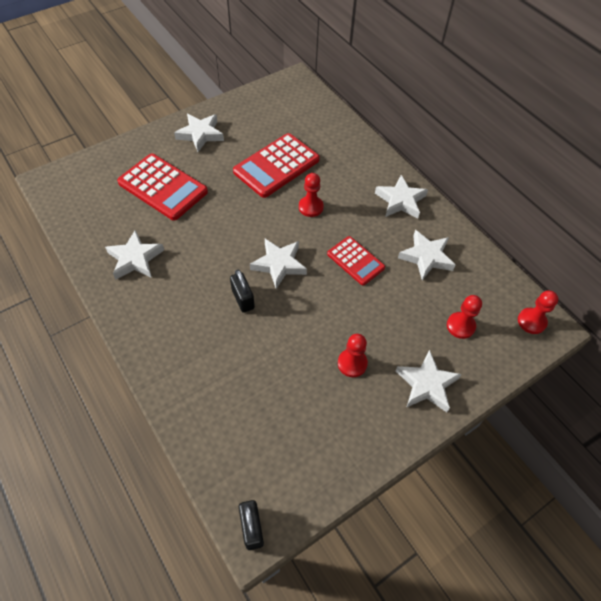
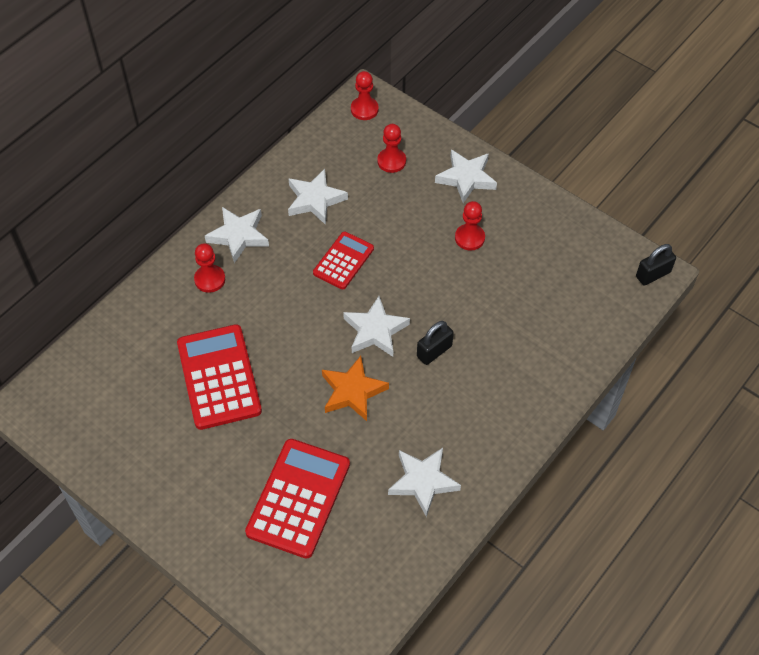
camera: 105 degrees left, 0 degrees up
white star [174,114,224,152] -> none
red calculator [233,133,320,198] -> red calculator turned 135 degrees counterclockwise [177,324,262,430]
red pawn [299,173,324,217] -> red pawn moved to [194,243,225,293]
none -> orange star [322,356,389,421]

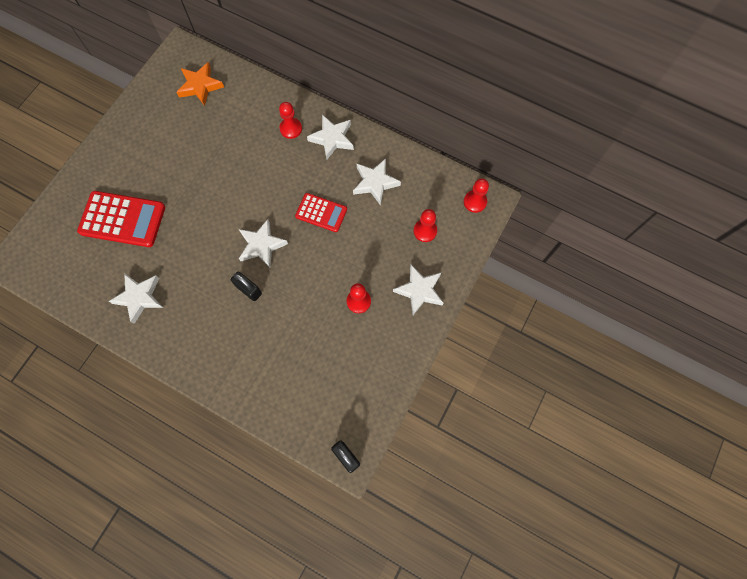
camera: 80 degrees right, 15 degrees up
red calculator [177,324,262,430] -> none
orange star [322,356,389,421] -> orange star moved to [176,62,224,106]

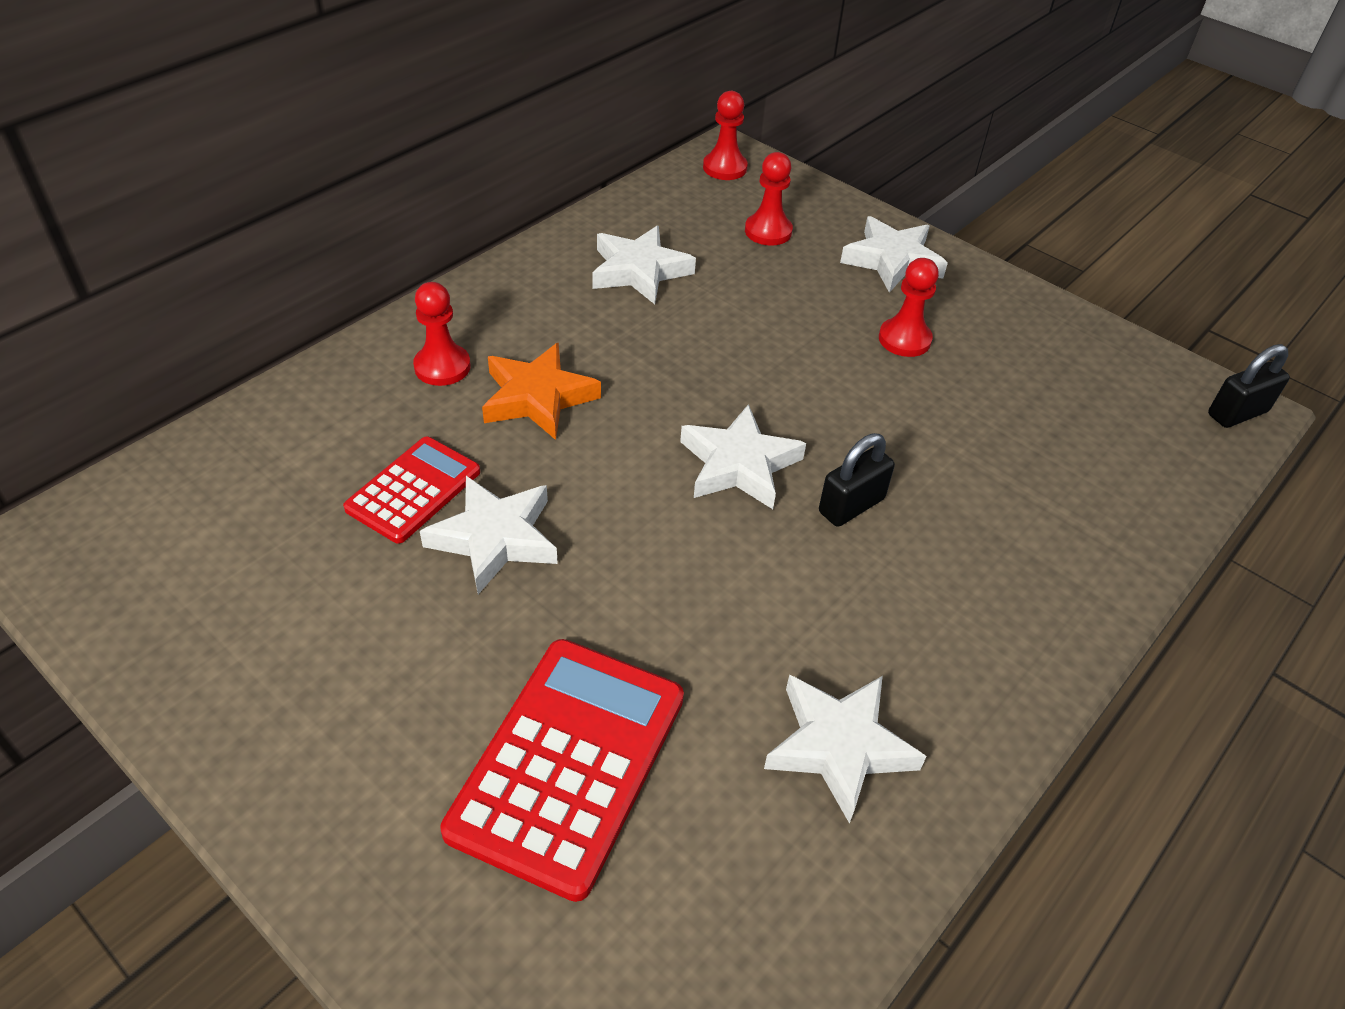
camera: 80 degrees left, 25 degrees down
orange star [176,62,224,106] -> orange star moved to [482,342,601,440]
red calculator [295,193,347,232] -> red calculator moved to [343,437,480,544]
white star [307,115,354,160] -> white star moved to [420,476,558,594]

